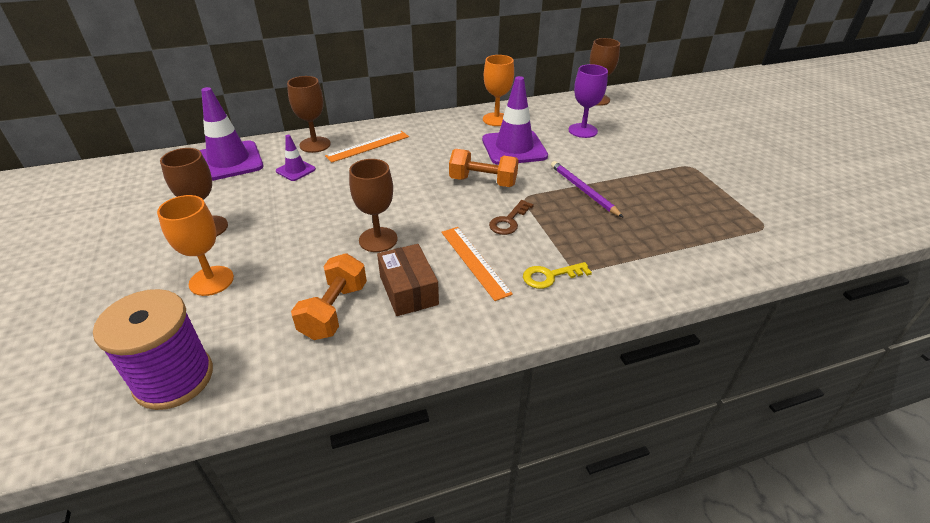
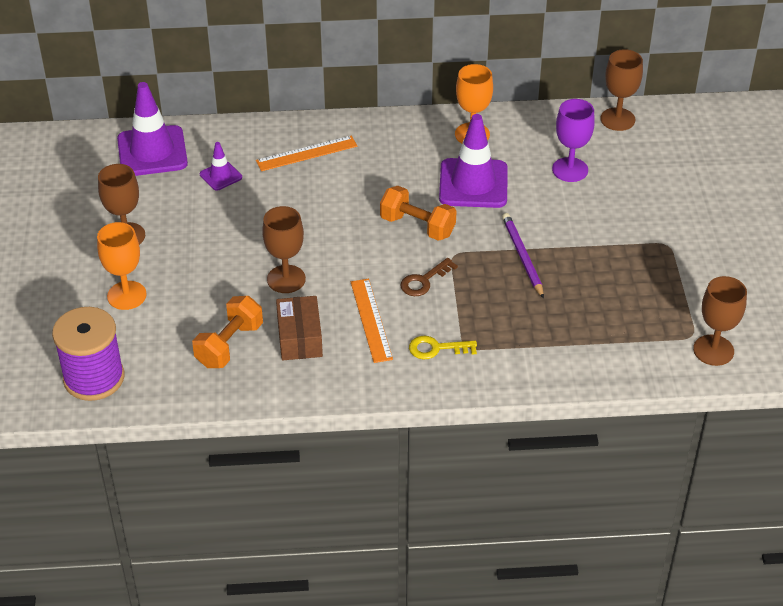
camera: 15 degrees right, 5 degrees up
brown goblet [287,76,331,153] -> brown goblet moved to [693,276,747,366]

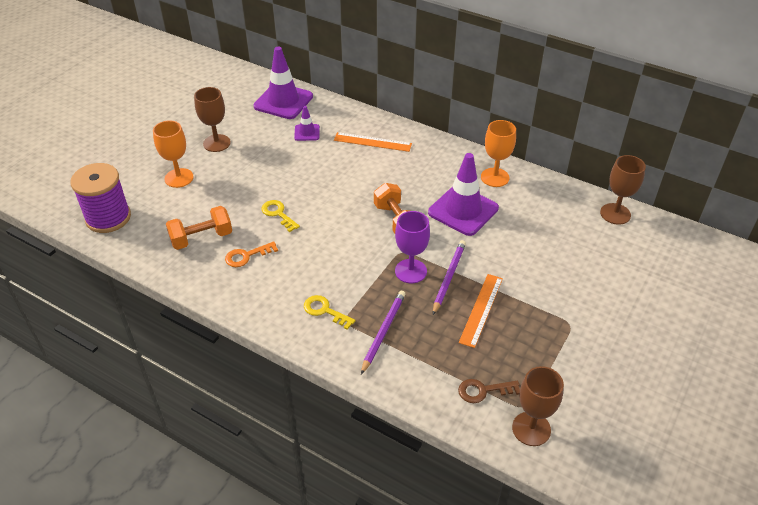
camera: 35 degrees right, 0 degrees up
brown goblet [262,206,306,293] -> yellow key [262,200,300,232]
brown box [276,296,323,360] -> orange key [225,241,278,267]
orange ruler [351,279,393,363] -> orange ruler moved to [459,274,503,348]
brown key [401,258,458,296] -> brown key moved to [458,379,520,403]
purple goblet [552,99,595,182] -> purple goblet moved to [395,211,430,283]
none -> purple pencil [361,291,406,374]

